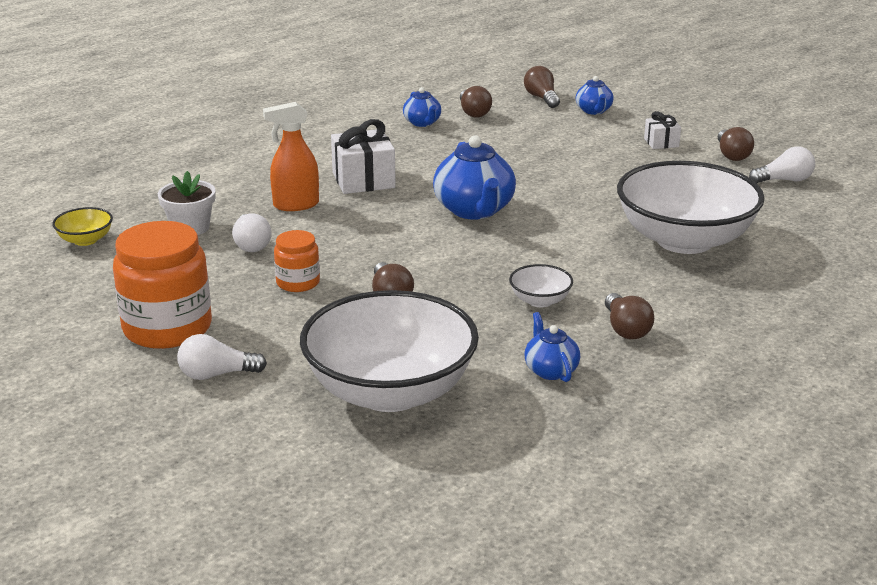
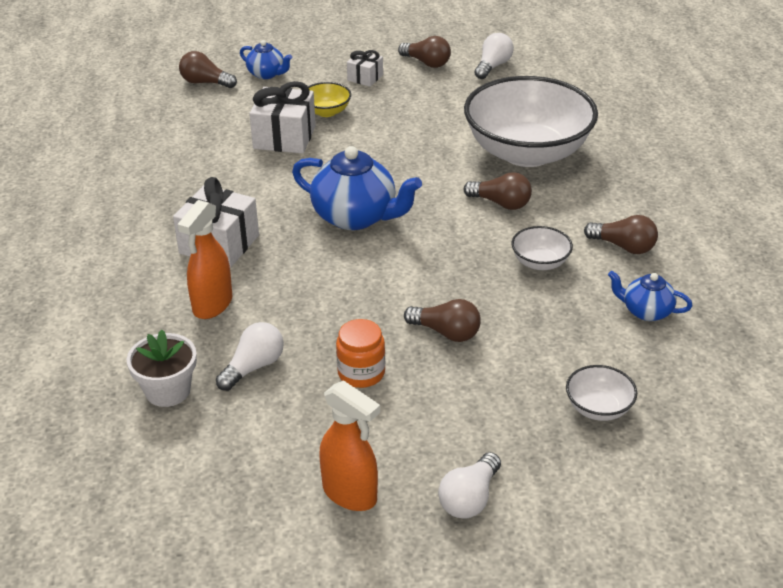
camera: 50 degrees left, 10 degrees up
yellow bowl [52,207,113,246] -> yellow bowl moved to [308,82,351,117]
orange jar [113,221,212,349] -> orange spray bottle [319,380,380,511]
white light bulb [232,214,272,252] -> white light bulb turned 75 degrees counterclockwise [216,322,284,391]
white bowl [300,290,479,412] -> white bowl [566,365,637,421], size x0.41
blue teapot [403,87,441,127] -> none
brown light bulb [460,86,492,118] -> brown light bulb moved to [464,172,532,210]
none -> white gift [249,81,316,154]

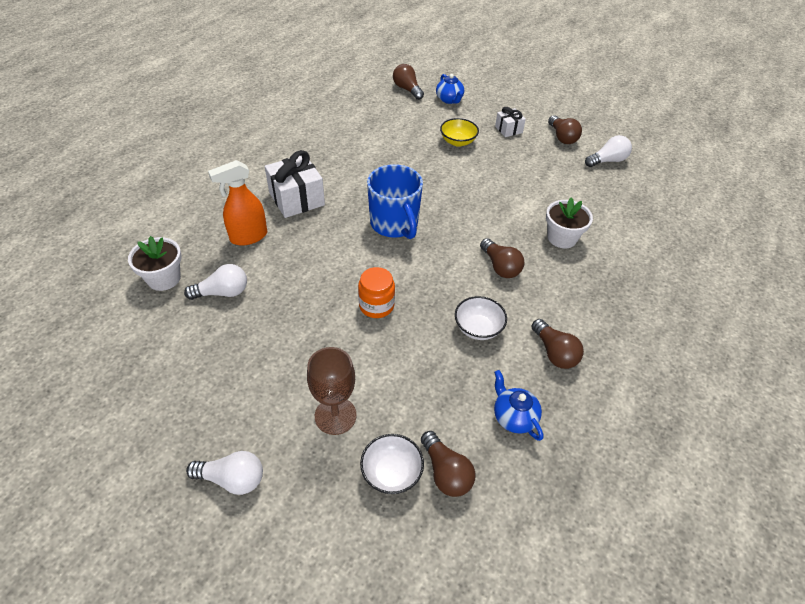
camera: 35 degrees right, 10 degrees up
white gift [249,81,316,154] -> none
blue teapot [292,146,422,230] -> blue mug [367,164,423,239]
orange spray bottle [319,380,380,511] -> none
orange jar [336,319,385,388] -> orange jar moved to [358,267,395,318]
brown light bulb [404,299,481,342] -> brown light bulb moved to [421,431,475,497]
white light bulb [438,452,501,519] -> white light bulb turned 150 degrees counterclockwise [186,451,263,495]
white bowl [464,76,598,167] -> white flower pot [546,197,593,248]
none -> brown goblet [307,347,357,435]

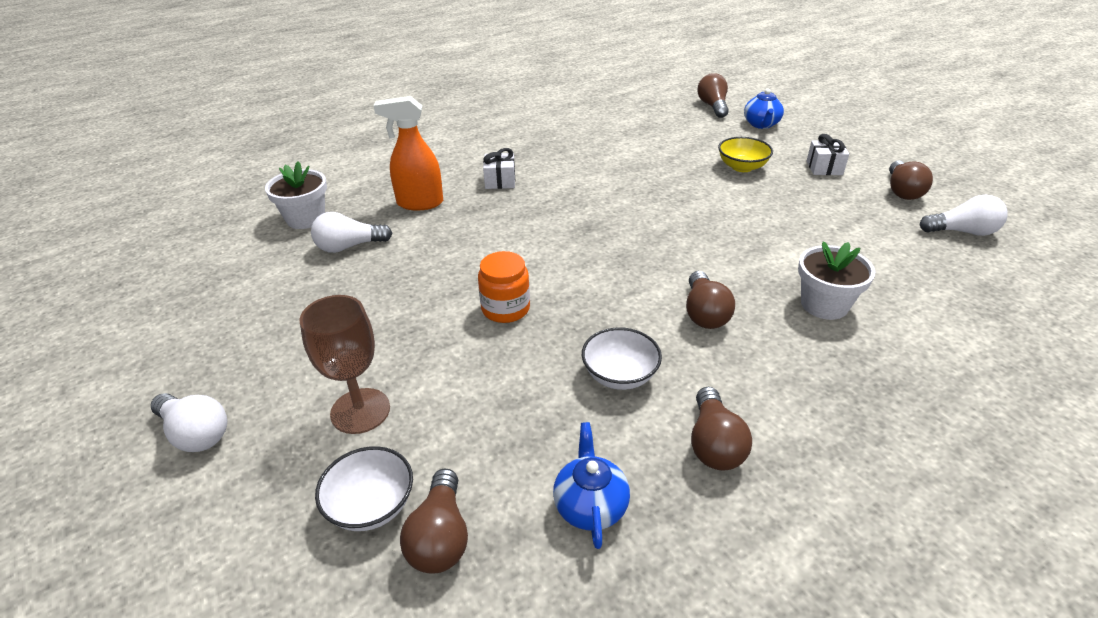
camera: 30 degrees right, 10 degrees down
white light bulb [184,264,247,300] -> white light bulb turned 150 degrees clockwise [311,212,392,253]
white gift [265,150,325,218] -> white gift [483,148,515,189], size x0.55
blue mug [367,164,423,239] -> none

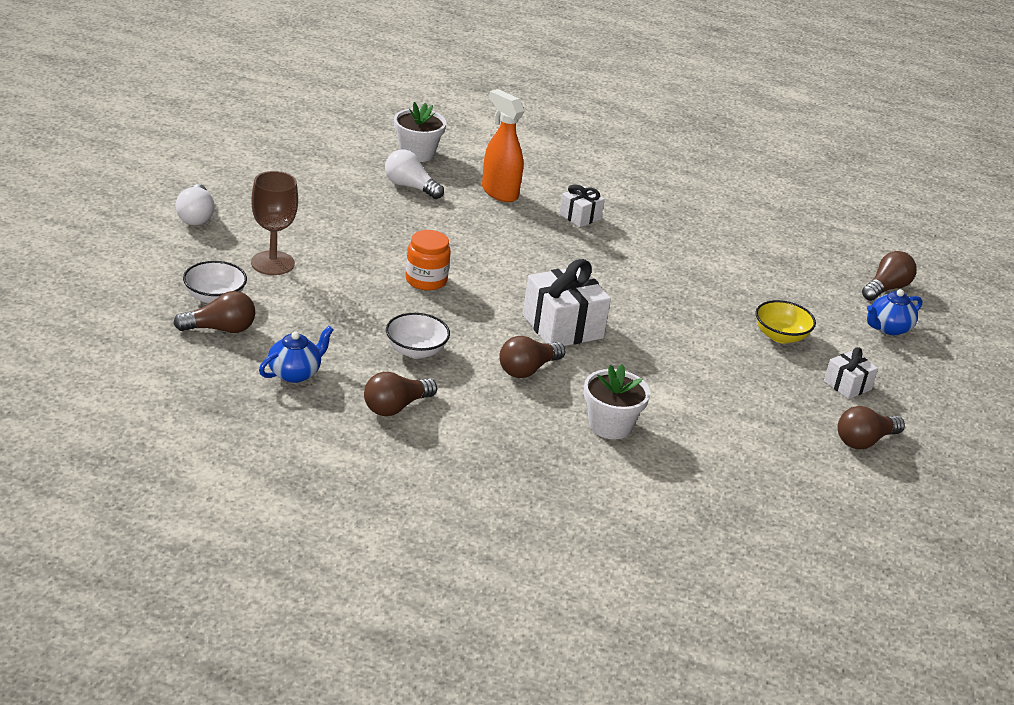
camera: 45 degrees right, 5 degrees down
brown light bulb [400,469,468,574] -> brown light bulb turned 150 degrees counterclockwise [173,291,255,333]
white light bulb [920,195,1008,236] -> none
none -> white gift [523,259,611,346]

